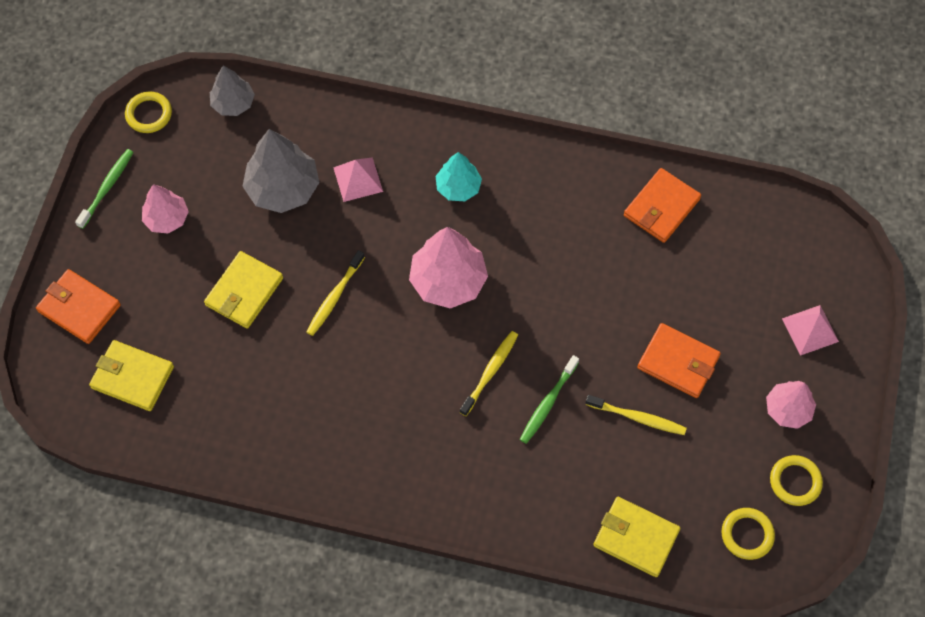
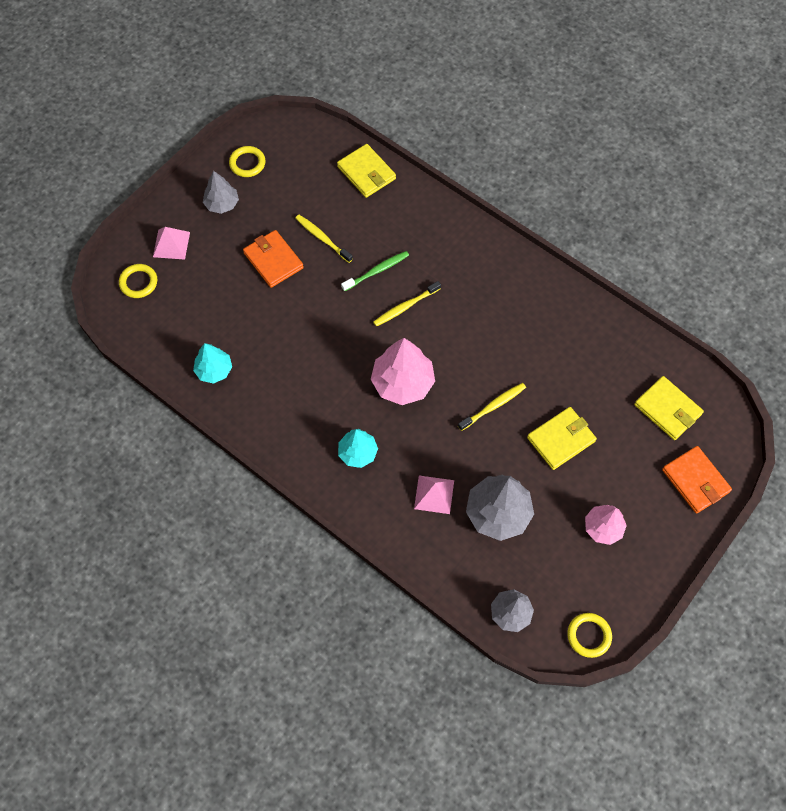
camera: 155 degrees left, 0 degrees up
green toothbrush [75,149,133,229] -> none
orange wallet [624,168,701,243] -> turquoise tree [193,343,232,384]
yellow ring [721,508,775,560] -> yellow ring moved to [119,264,157,298]
pink tree [766,381,816,429] -> grey tree [203,171,239,214]

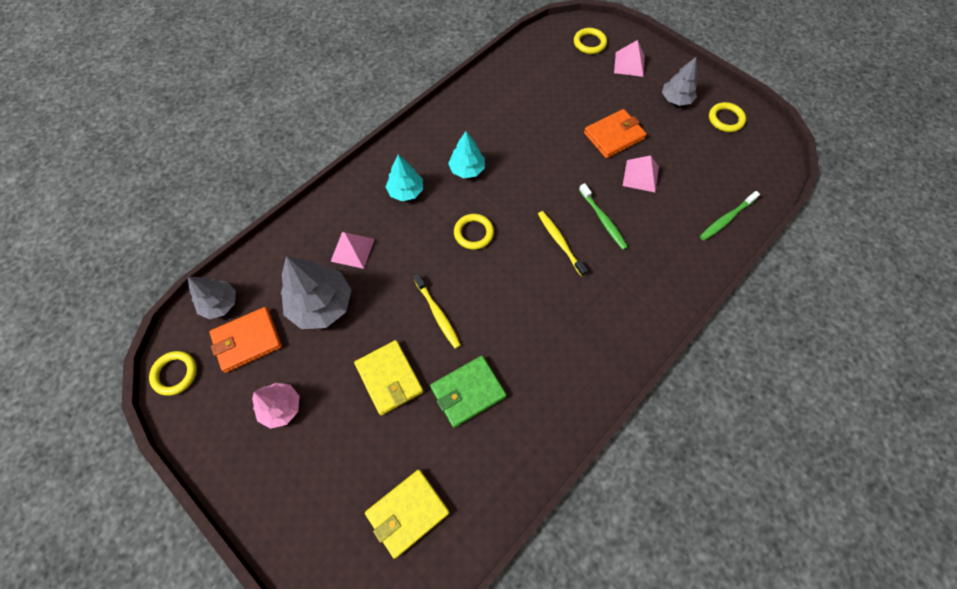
camera: 95 degrees right, 0 degrees up
turquoise tree [193,343,232,384] -> turquoise tree moved to [448,131,485,178]
yellow toothbrush [295,215,353,263] -> pink pyramid [623,155,659,192]
yellow wallet [337,144,396,198] -> green toothbrush [700,191,760,241]
pink tree [371,338,435,405] -> yellow ring [454,214,494,250]
orange wallet [662,446,732,514] -> orange wallet moved to [209,307,282,373]
none -> green wallet [430,356,506,428]

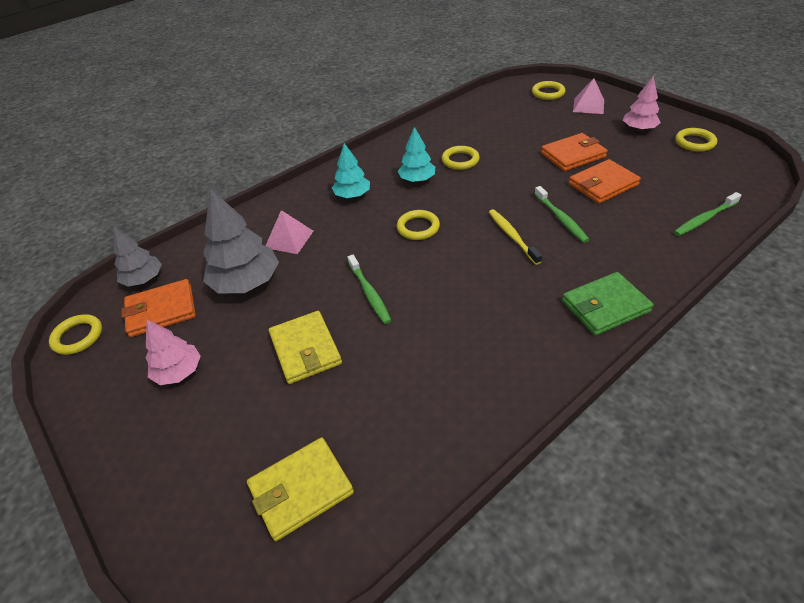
camera: 10 degrees right, 20 degrees down
yellow toothbrush [413,273,461,349] -> green toothbrush [348,255,392,324]
green wallet [430,356,506,428] -> green wallet moved to [562,272,654,336]
pink pyramid [623,155,659,192] -> orange wallet [569,159,641,204]
grey tree [662,57,698,106] -> pink tree [623,76,661,131]
none -> yellow ring [442,146,480,170]

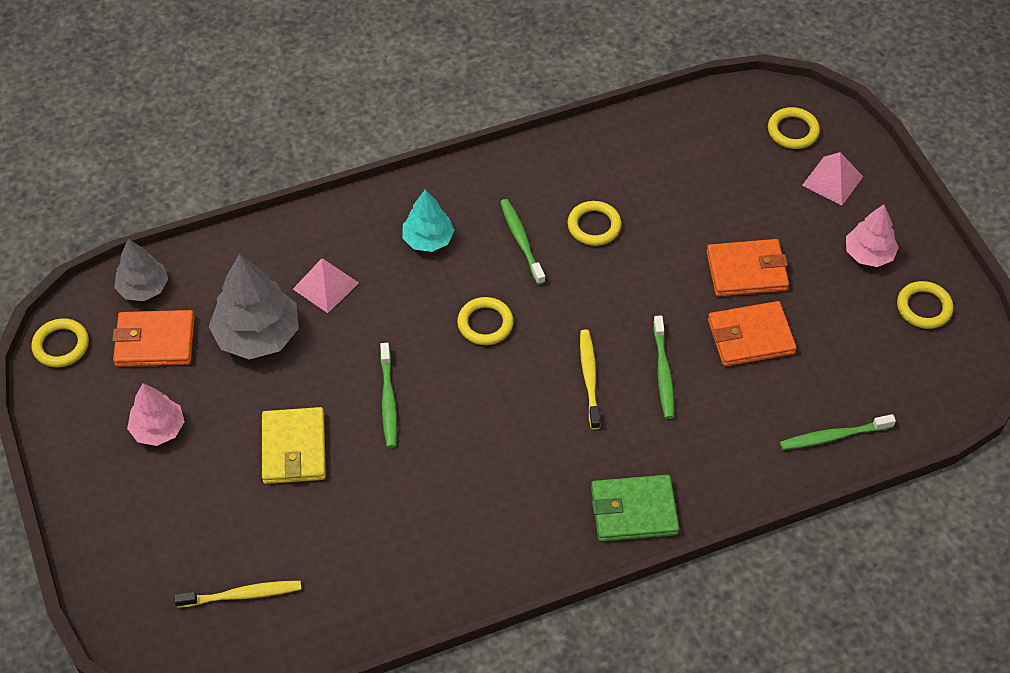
camera: 15 degrees right, 10 degrees up
yellow wallet [247,438,354,541] -> yellow toothbrush [174,581,301,608]
turquoise tree [398,127,435,182] -> green toothbrush [500,199,545,285]

